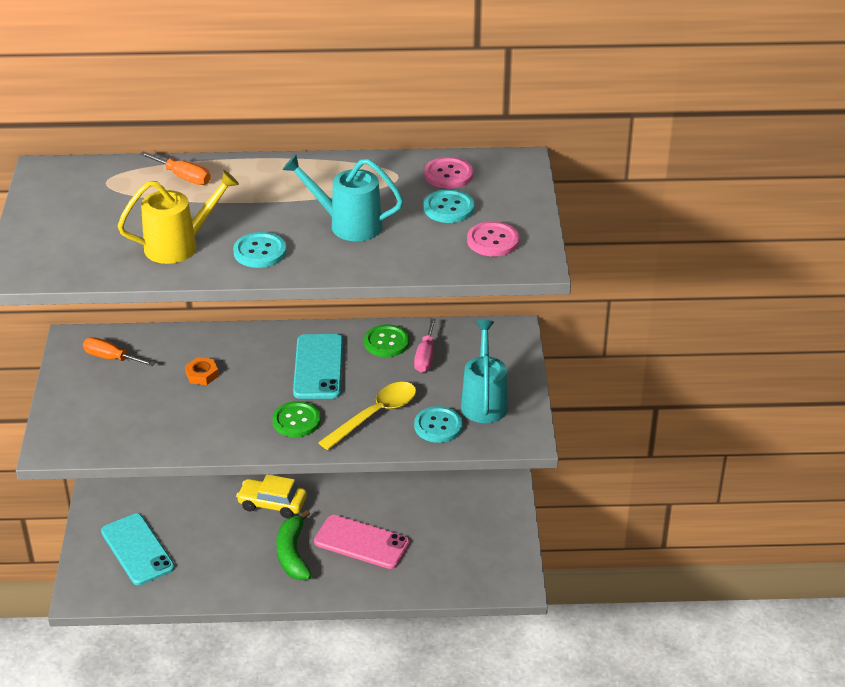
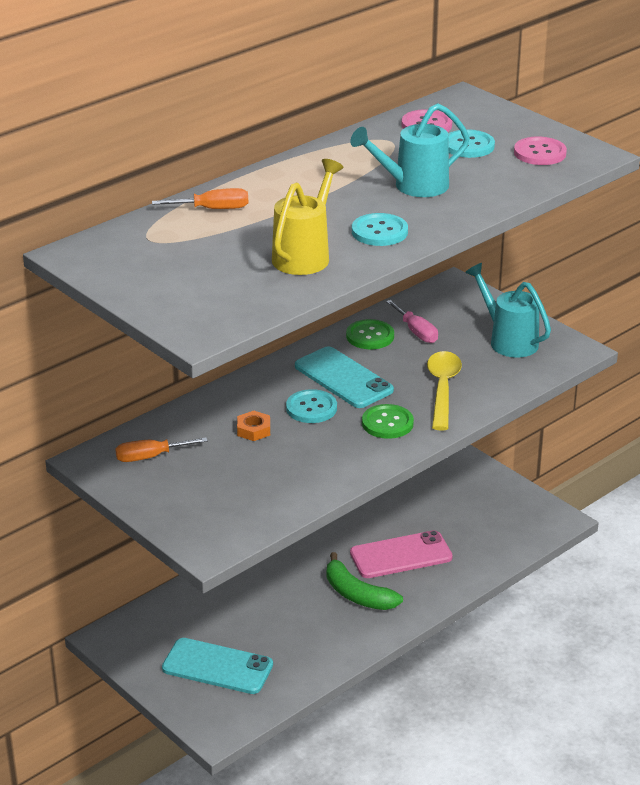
camera: 40 degrees left, 5 degrees down
yellow car [236,474,307,518] -> none
turquoise button [414,406,463,443] -> turquoise button moved to [286,389,337,423]

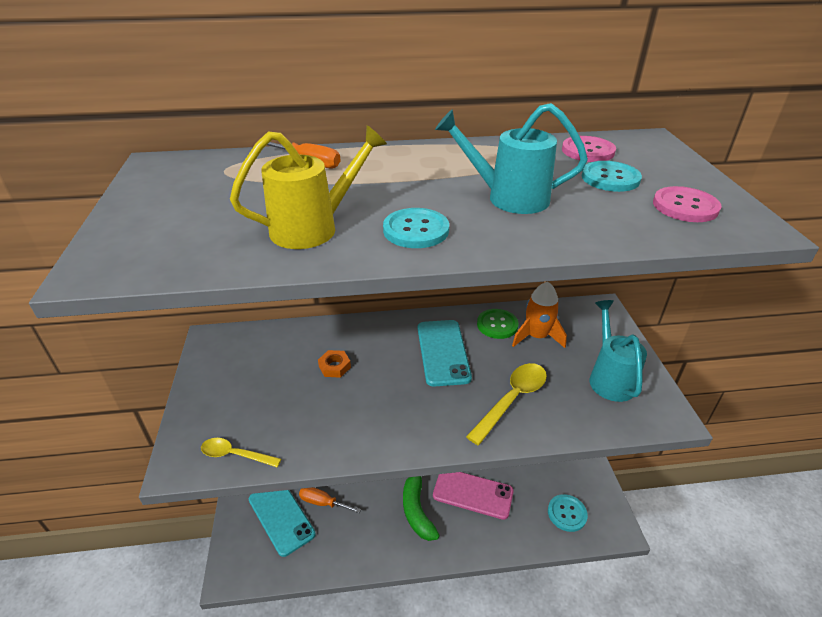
camera: 35 degrees right, 5 degrees up
orange screwdriver [115,437,208,462] -> orange screwdriver moved to [299,487,361,513]
turquoise button [286,389,337,423] -> turquoise button moved to [548,494,588,532]
green button [362,404,414,439] -> none
pink screwdriver [386,300,438,343] -> orange rocket [512,282,567,348]
none -> yellow spoon [201,438,281,467]

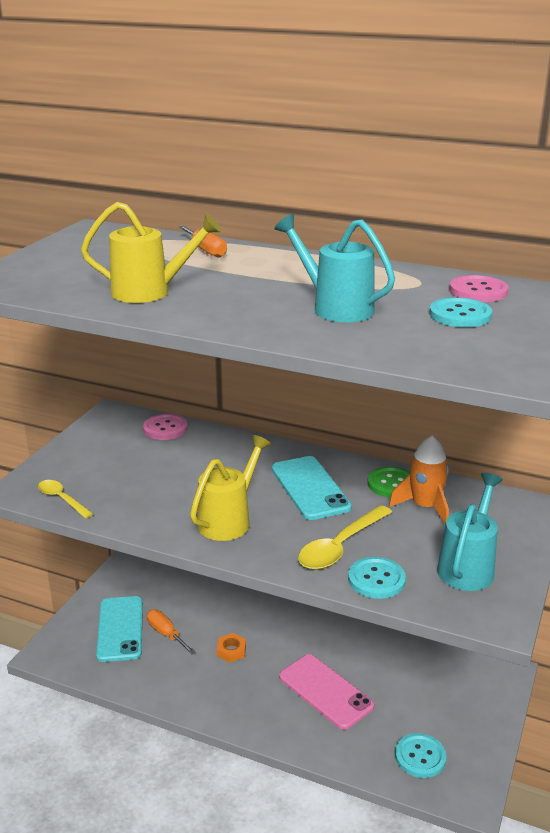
camera: 30 degrees right, 10 degrees down
orange nut [318,350,351,378] -> orange nut moved to [217,633,246,663]
turquoise button [383,208,449,248] -> turquoise button moved to [348,557,406,599]
green banana [403,476,440,541] -> none
turquoise phone [418,320,472,386] -> turquoise phone turned 45 degrees counterclockwise [272,456,352,520]
yellow spoon [466,363,547,445] -> yellow spoon turned 150 degrees clockwise [298,505,392,570]
pink button [653,186,721,222] -> pink button moved to [143,414,188,440]
none -> yellow watering can [190,435,271,541]

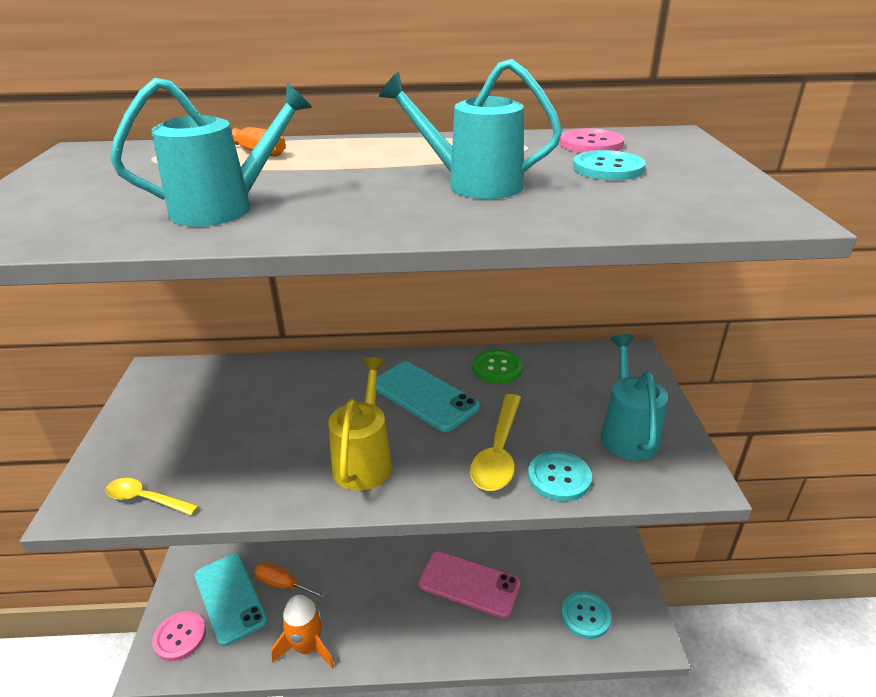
camera: 25 degrees left, 5 degrees up
yellow watering can [81,202,222,303] -> turquoise watering can [110,78,312,227]
pink button [143,414,188,440] -> pink button moved to [152,611,206,661]
orange nut [217,633,246,663] -> none
orange rocket [389,435,449,524] -> orange rocket moved to [271,595,335,669]

